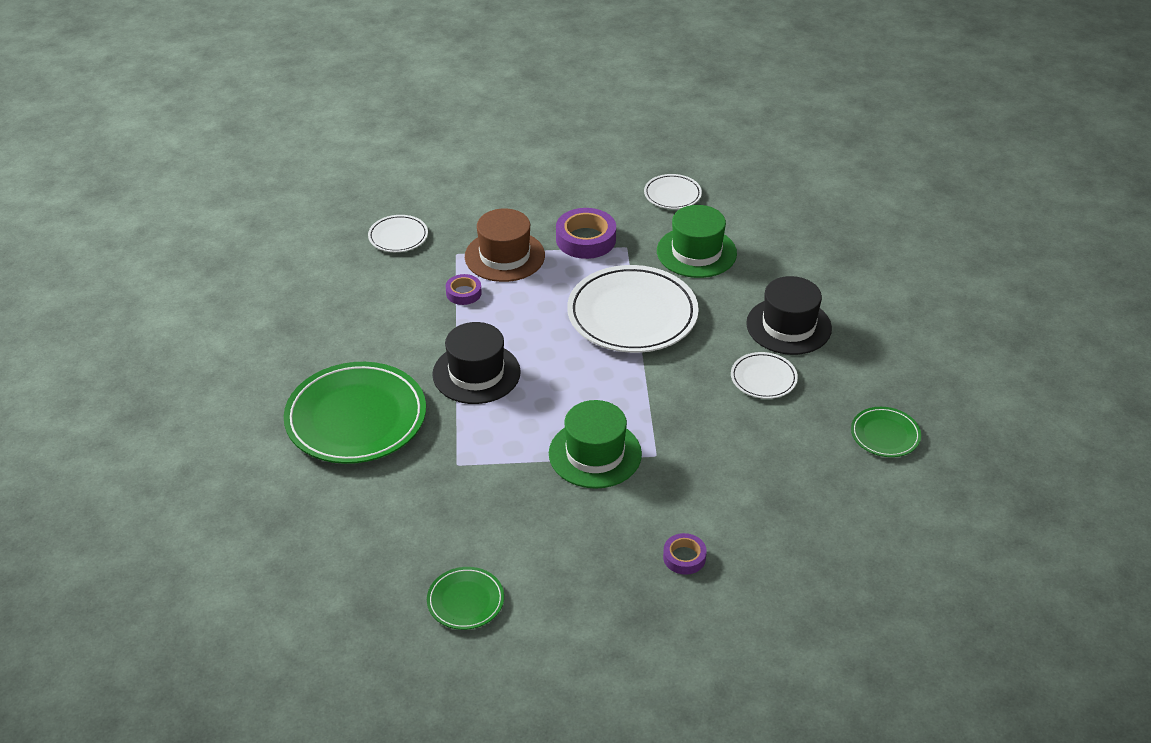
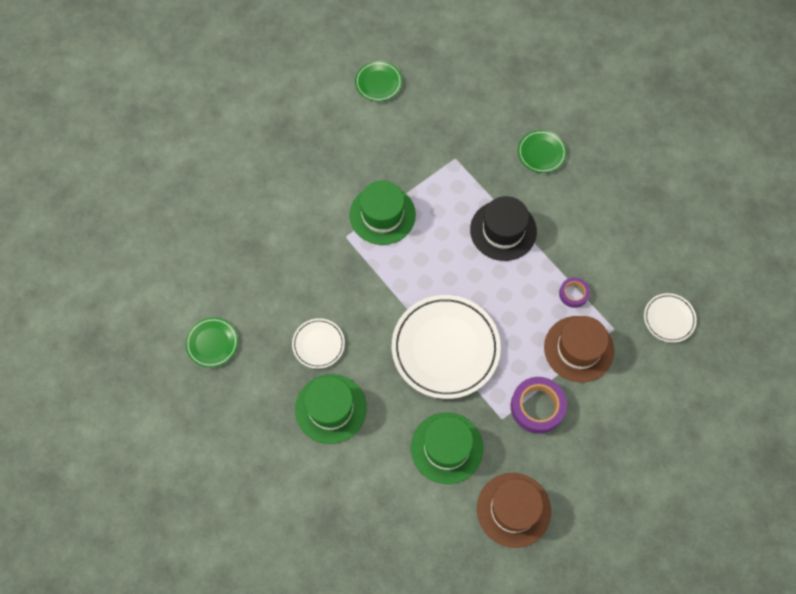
camera: 145 degrees right, 25 degrees up
green plate [284,362,426,464] -> green plate [518,130,567,173], size x0.49
white plate [644,174,702,209] -> brown hat [477,473,551,548]
purple tape [663,533,707,575] -> none
black hat [746,276,832,355] -> green hat [295,374,367,444]

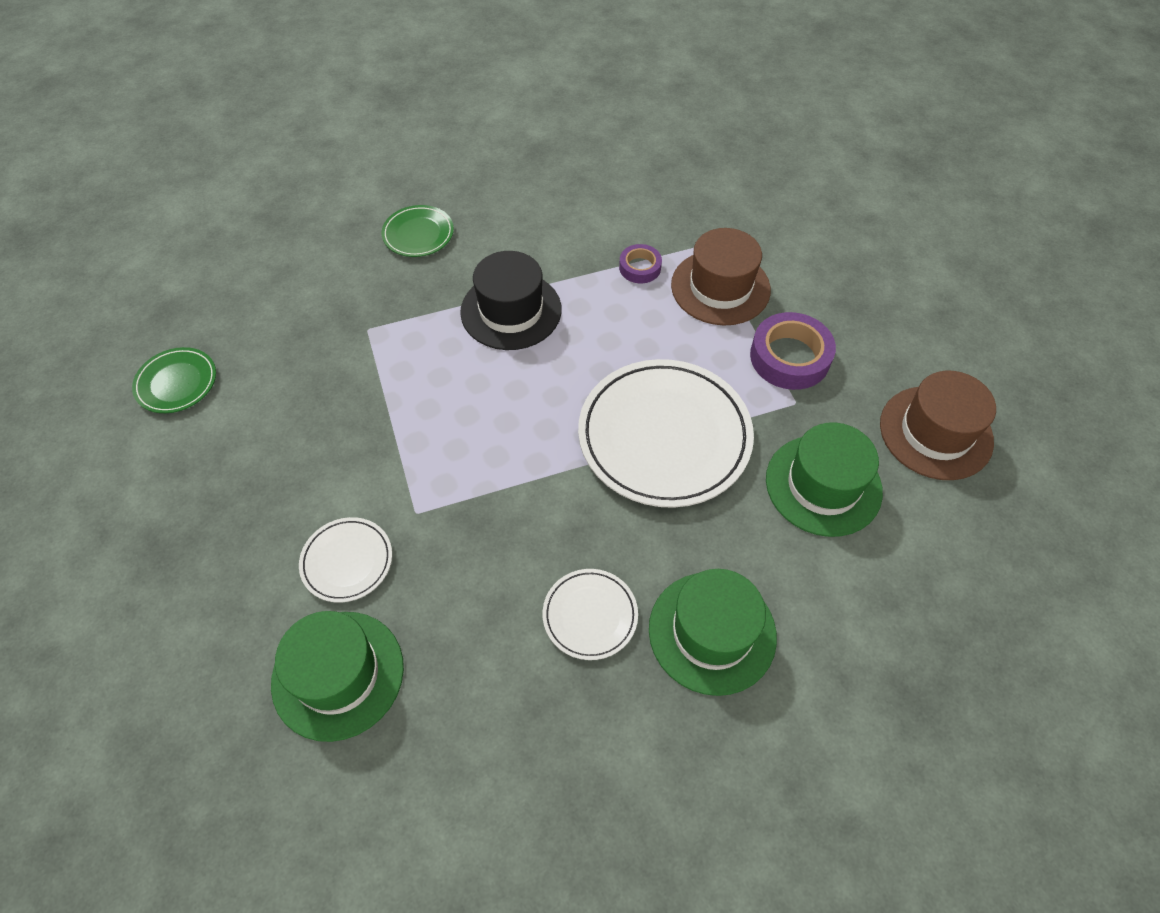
camera: 70 degrees left, 10 degrees down
green plate [185,317,238,368] -> none
green hat [349,180,416,245] -> green hat moved to [271,611,404,742]
white plate [644,293,697,343] -> white plate moved to [299,517,392,603]

